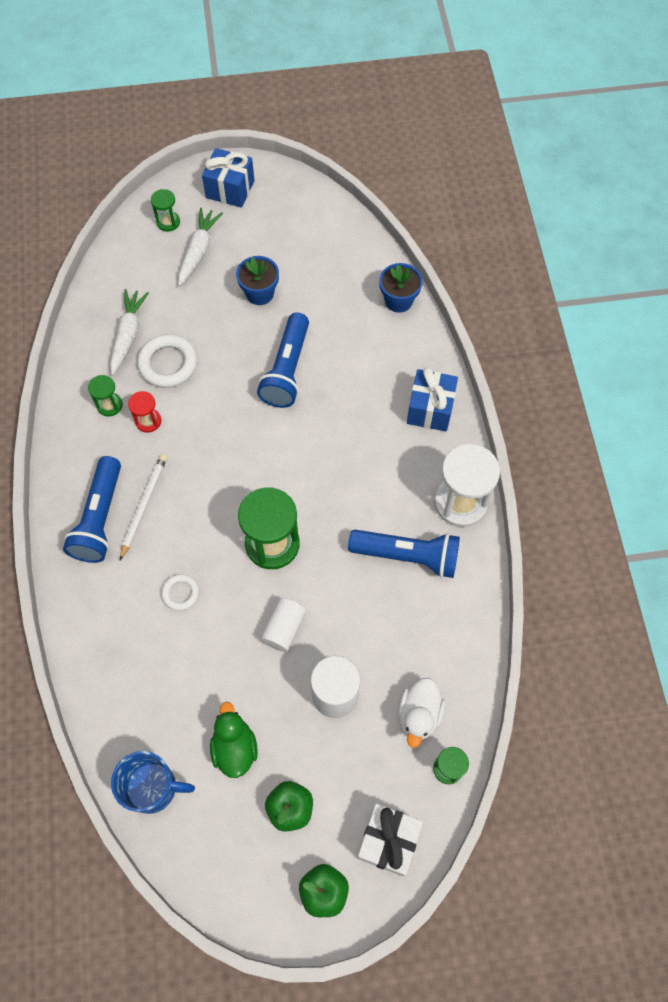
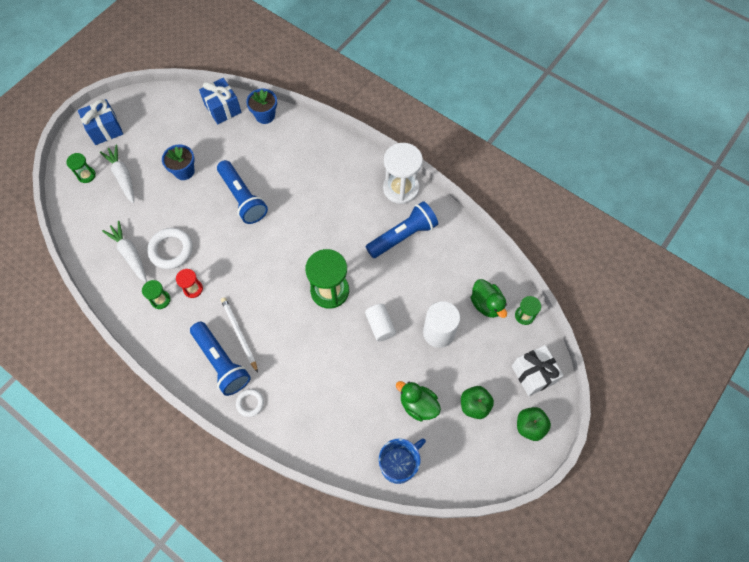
camera: 45 degrees left, 0 degrees up
white ring [161,574,199,611] -> white ring moved to [236,389,264,417]
white duck [398,678,445,748] -> green duck [471,279,507,318]
blue gift [407,367,458,431] -> blue gift moved to [199,78,241,124]

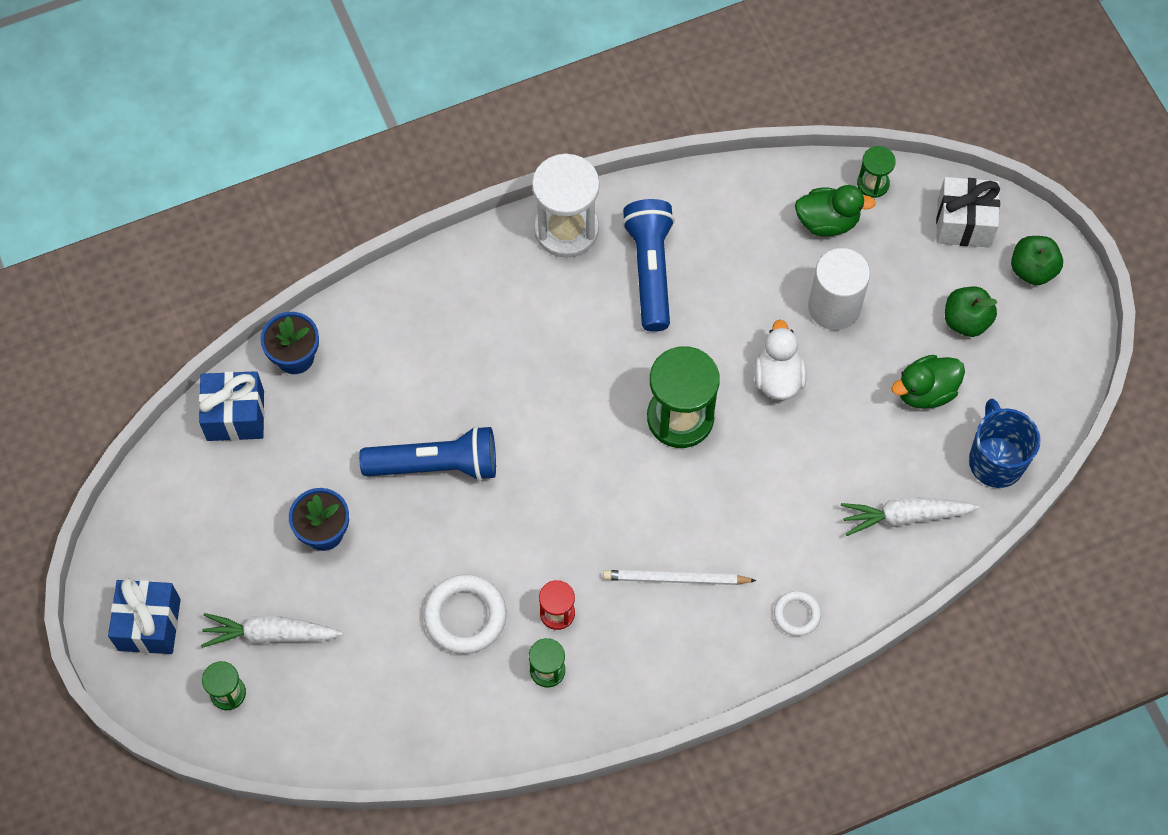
camera: 60 degrees left, 0 degrees up
white carrot [102,221,147,282] -> white carrot moved to [841,497,980,536]
blue flashlight [190,322,251,396] -> none
white cylinder [365,304,396,341] -> white duck [754,320,807,400]

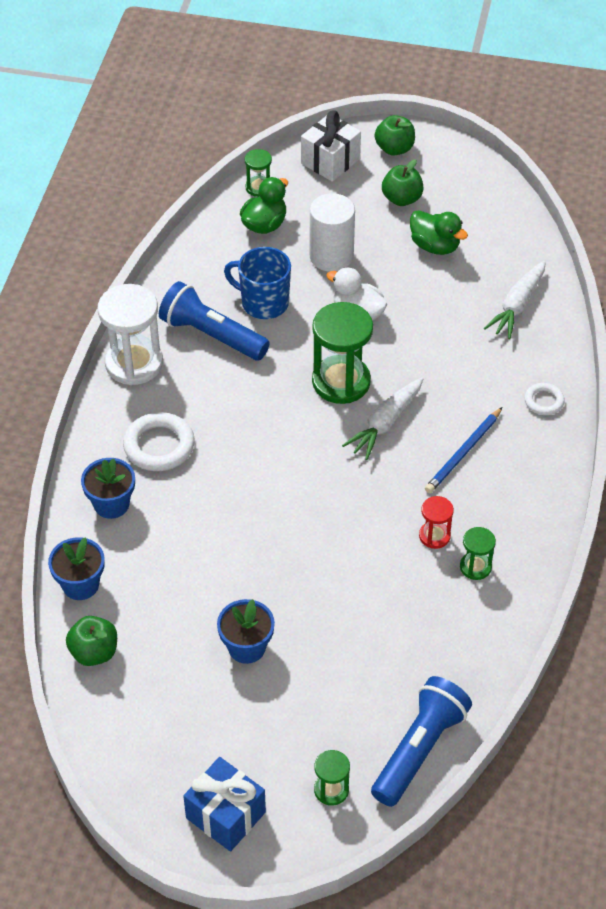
camera: 55 degrees left, 15 degrees down
blue gift [199,371,265,441] -> green apple [66,616,117,666]
white carrot [201,613,343,648] -> white carrot moved to [342,378,423,460]
blue flashlight [359,426,496,481] -> blue flashlight moved to [371,676,472,807]
white ring [424,574,507,654] -> white ring moved to [123,412,195,471]
white pencil [603,570,757,585] -> blue pencil [425,407,502,493]
green duck [891,355,965,409] -> green duck turned 60 degrees counterclockwise [410,210,468,255]
blue mug [969,399,1041,488] -> blue mug moved to [224,247,291,319]
none -> blue flower pot [81,458,135,519]

